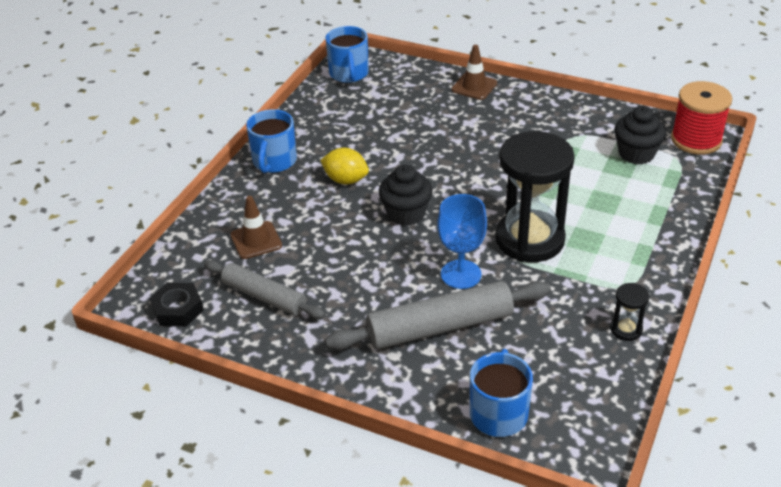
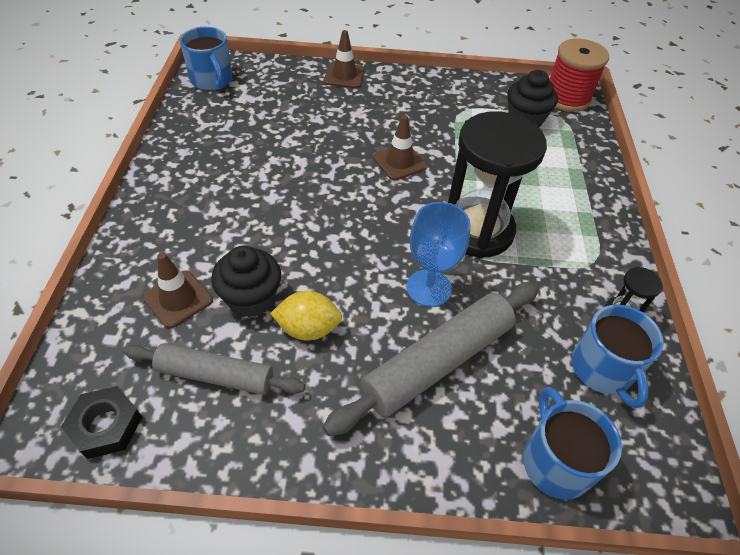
camera: 25 degrees left, 10 degrees up
blue mug [246,109,297,173] -> blue mug moved to [572,304,664,408]
yellow lemon [320,148,369,184] -> yellow lemon moved to [270,291,342,341]
black cupcake [379,165,433,226] -> black cupcake moved to [211,246,281,317]
none -> brown traffic cone [373,115,427,180]

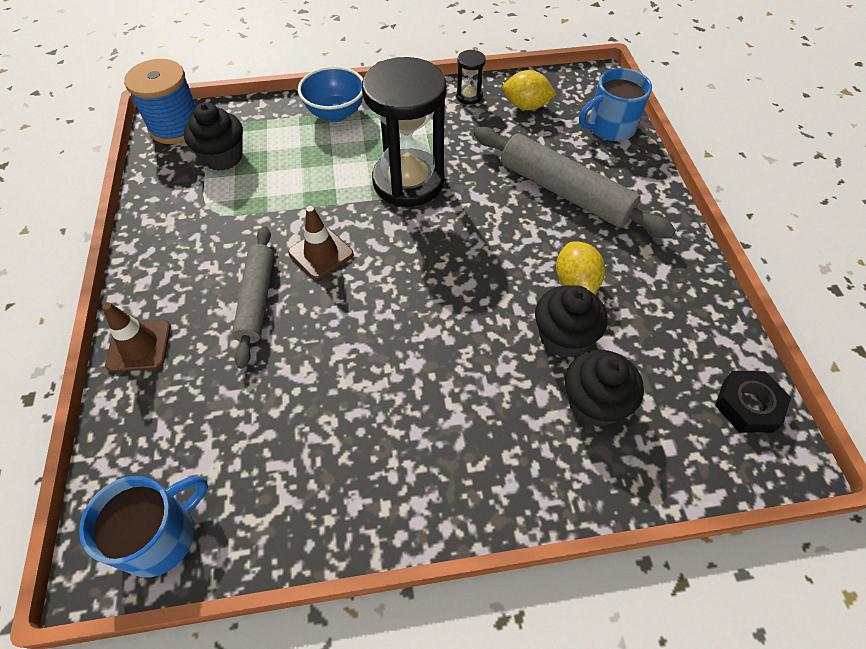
camera: 100 degrees left, 5 degrees up
grey rolling pin [123,343,305,395] -> grey rolling pin moved to [232,226,274,369]
brown traffic cone [143,253,213,328] -> black cupcake [565,350,644,427]
blue goblet [406,202,471,307] -> none
red spool [549,38,609,112] -> blue spool [124,59,196,144]
blue mug [572,304,664,408] -> yellow lemon [503,70,557,110]
none -> blue bowl [298,66,363,122]

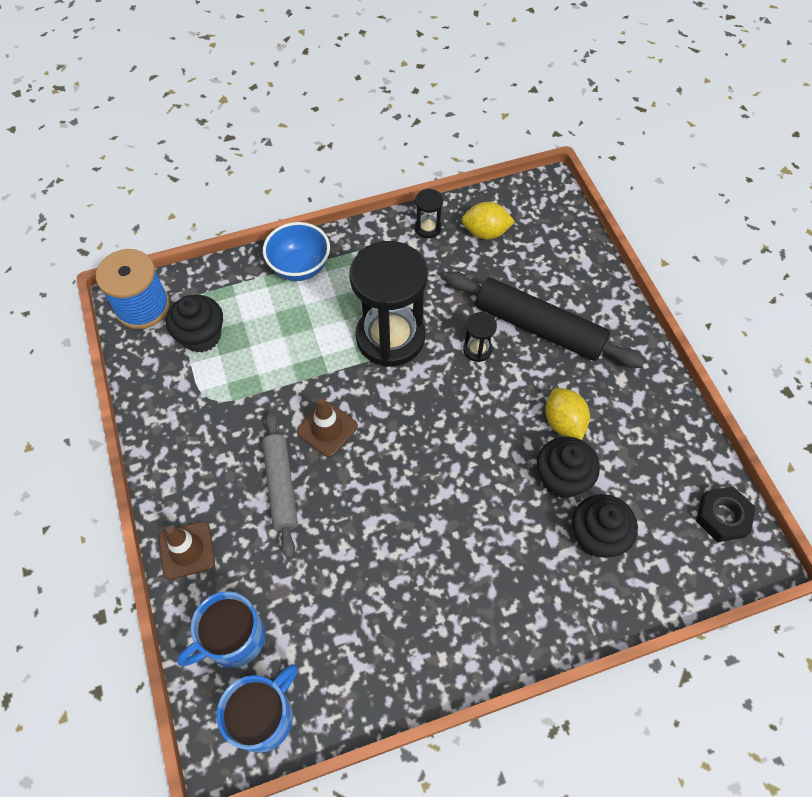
camera: 10 degrees left, 5 degrees up
grey rolling pin [474,127,676,239] -> black rolling pin [444,271,645,368]
blue mug [579,68,652,141] -> blue mug moved to [177,592,265,668]
none -> black hourglass [463,312,497,362]

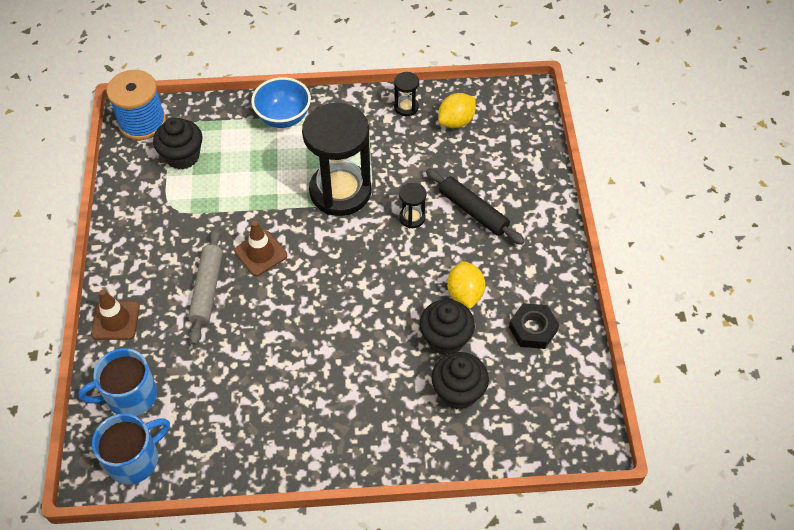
camera: 15 degrees right, 5 degrees down
black rolling pin [444,271,645,368] -> black rolling pin [426,168,525,245], size x0.66
yellow lemon [462,202,515,240] -> yellow lemon turned 60 degrees counterclockwise [438,93,476,128]
black nut [696,487,756,542] -> black nut moved to [509,303,559,349]

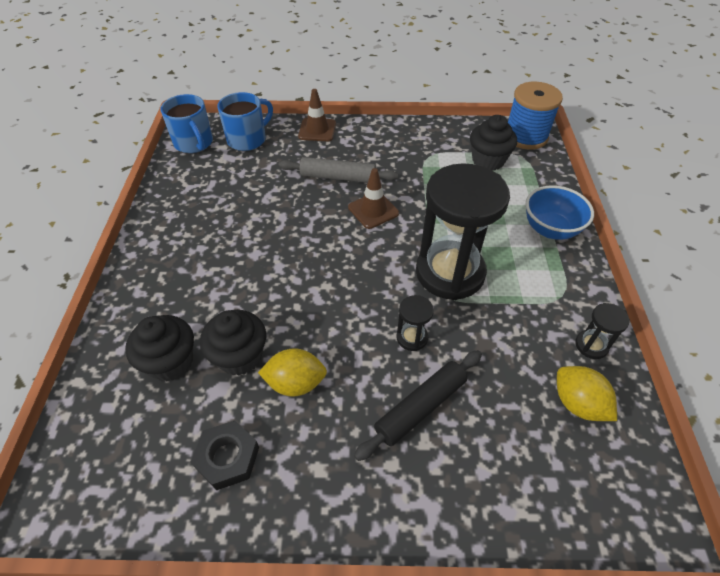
camera: 95 degrees right, 5 degrees down
blue mug [78,348,157,416] -> blue mug turned 60 degrees clockwise [217,92,273,151]

